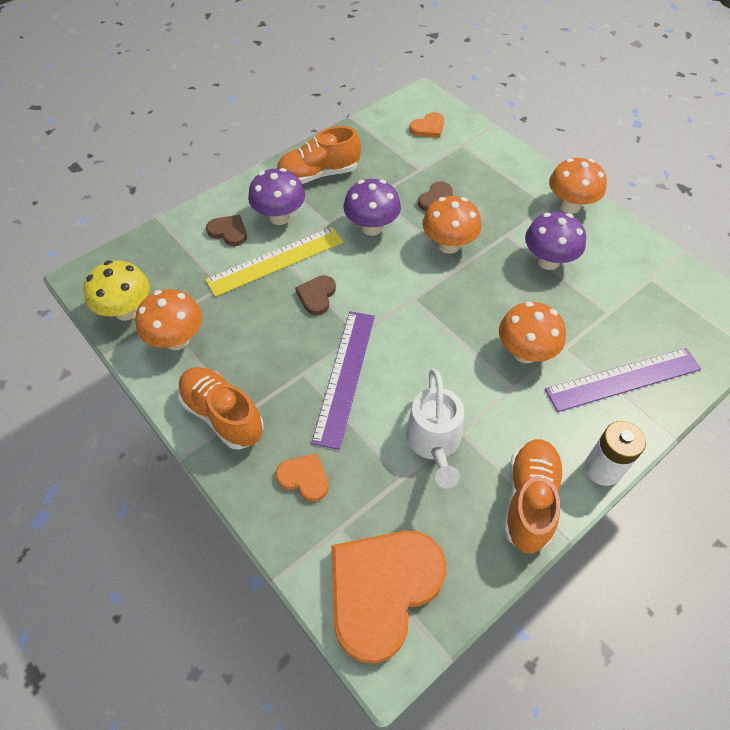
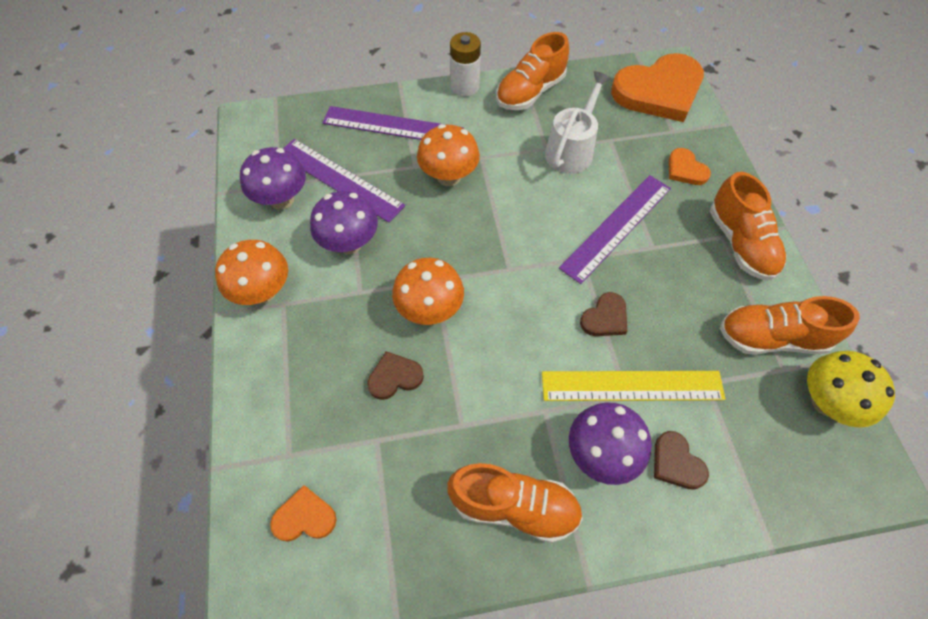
camera: 150 degrees left, 5 degrees up
orange mushroom [135,289,202,350] -> orange shoe [720,296,860,355]
purple mushroom [343,179,401,236] -> purple mushroom moved to [240,147,306,209]
none -> purple ruler [283,139,405,223]

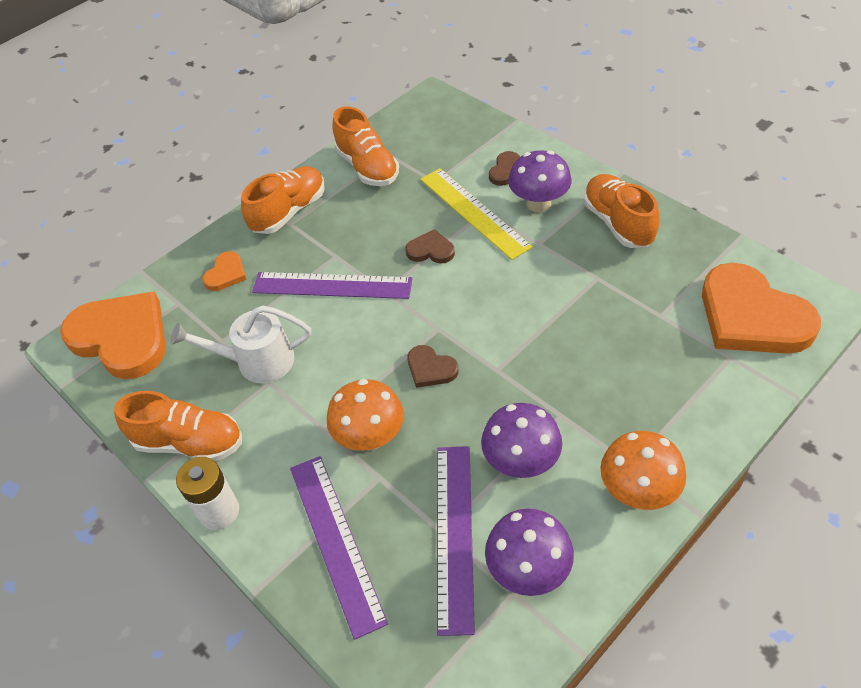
camera: 120 degrees left, 10 degrees down
orange heart [270,485,337,541] -> orange heart [702,263,821,354], size x2.22
brown heart [367,351,424,400] -> brown heart moved to [408,345,459,388]
orange mushroom [392,258,464,325] -> none
yellow mushroom [807,351,895,428] -> none

